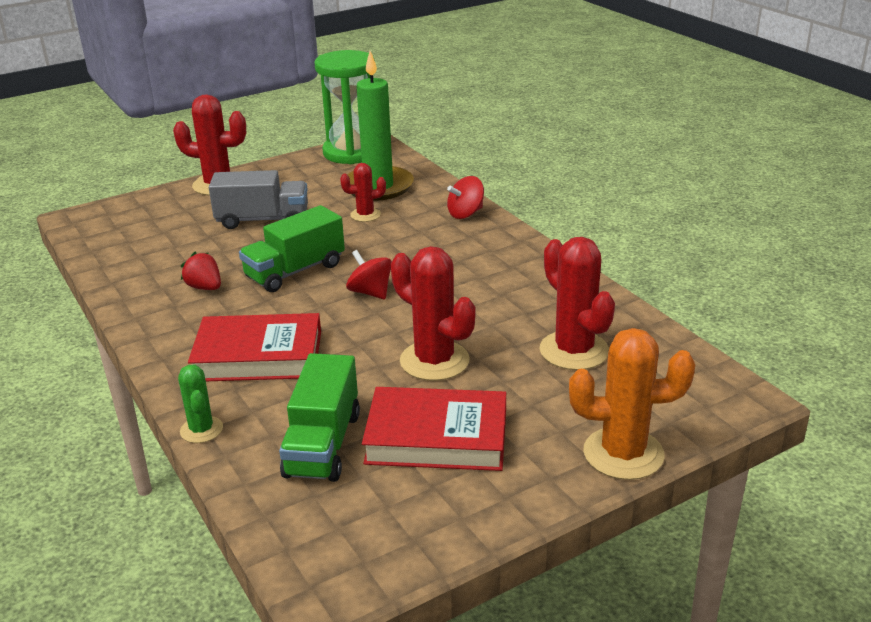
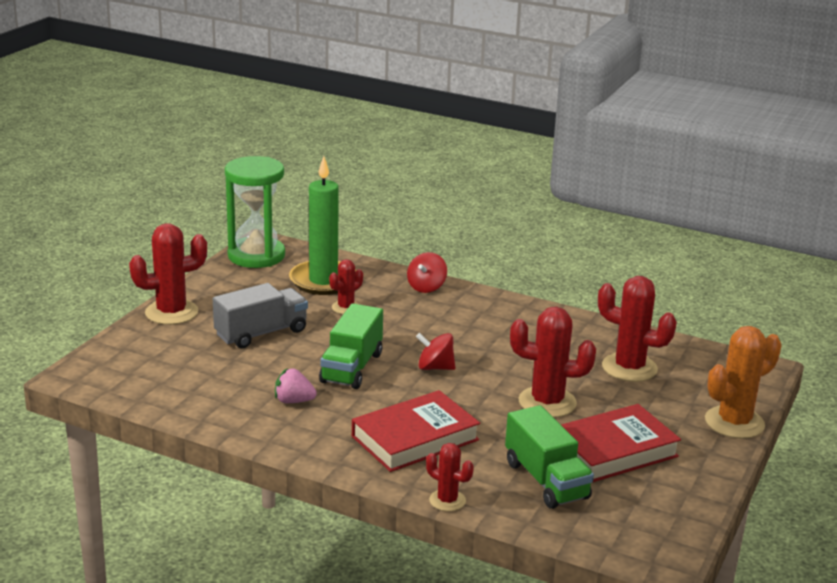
camera: 35 degrees left, 5 degrees down
green cactus [178,365,223,443] -> red cactus [426,443,474,511]
red strawberry [181,252,221,290] -> pink strawberry [275,368,317,403]

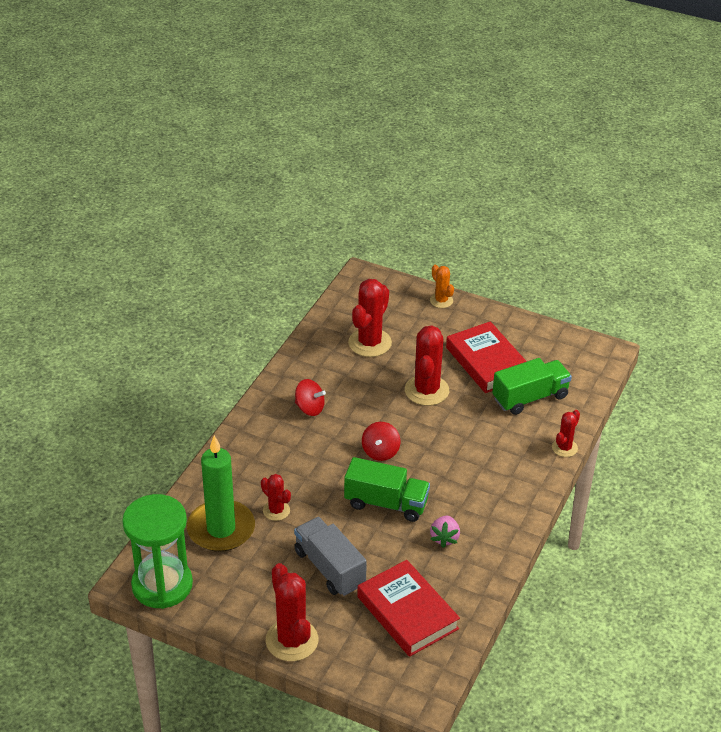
camera: 90 degrees left, 15 degrees up
red book [352,390,480,472] -> red book moved to [357,560,460,657]
red spinning top [407,252,447,293] -> red spinning top moved to [295,379,326,416]
orange cactus [705,326,782,439] -> orange cactus [430,265,454,308], size x0.56

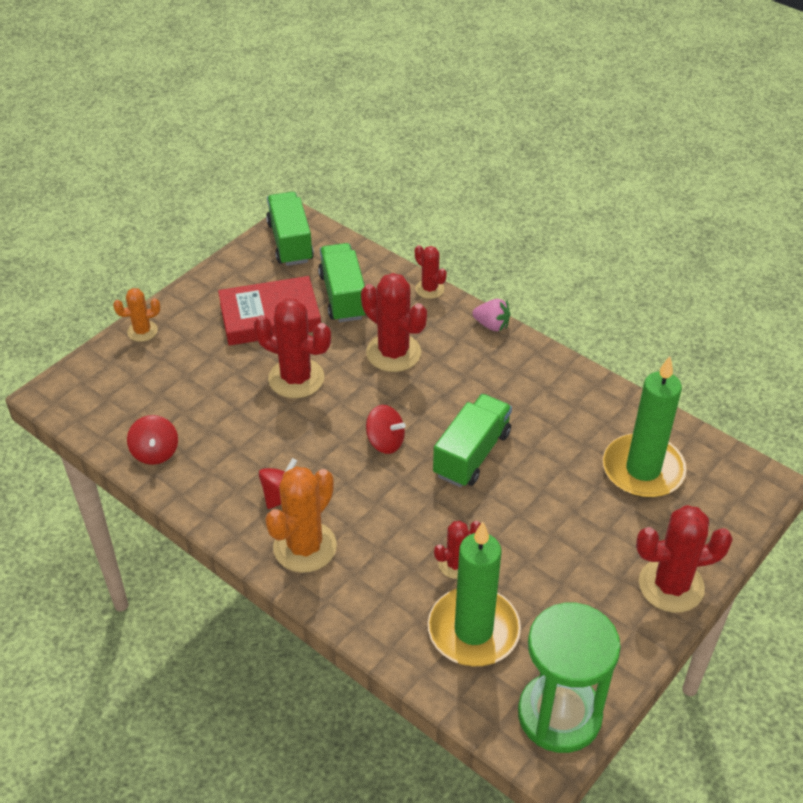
camera: 75 degrees left, 5 degrees up
grey truck [294,517,367,596] -> none
red cactus [348,279,392,357] -> red cactus moved to [361,273,427,372]
red book [357,560,460,657] -> green candle [603,356,687,498]
pink strawberry [430,516,460,548] -> pink strawberry moved to [472,299,510,331]
none -> red spinning top [127,415,178,465]
none -> orange cactus [265,466,337,573]
none -> green truck [266,192,314,266]

